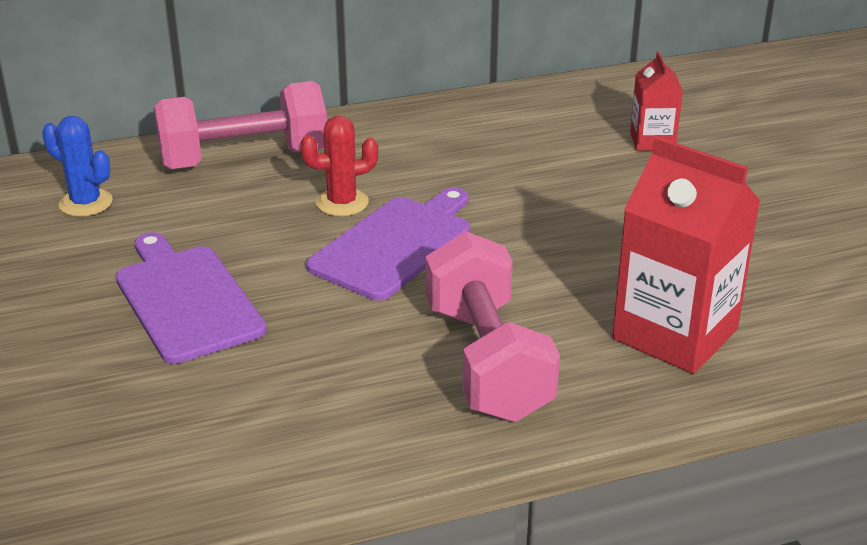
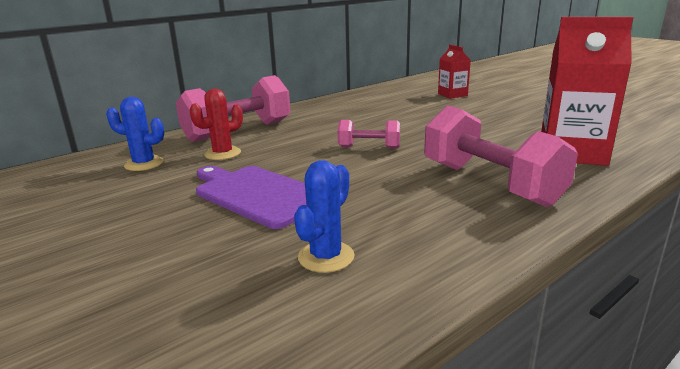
camera: 20 degrees left, 10 degrees down
red cactus [300,116,378,216] -> red cactus moved to [189,89,243,160]
purple cutting board [306,187,470,301] -> pink dumbbell [337,120,400,148]
none -> blue cactus [294,160,355,273]

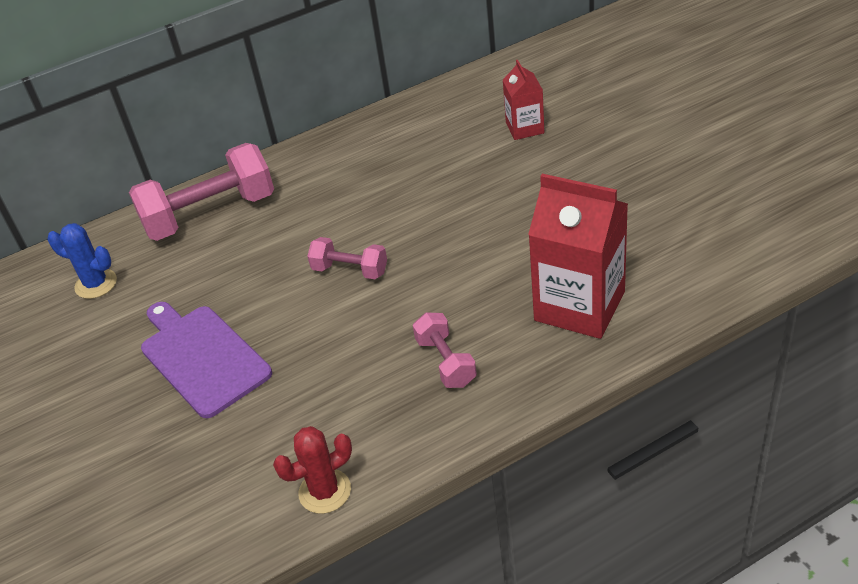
camera: 15 degrees right, 20 degrees up
red cactus [189,89,243,160] -> red cactus moved to [273,426,352,514]
blue cactus [294,160,355,273] -> none
pink dumbbell [424,105,578,207] -> pink dumbbell [413,312,477,388], size x0.52

